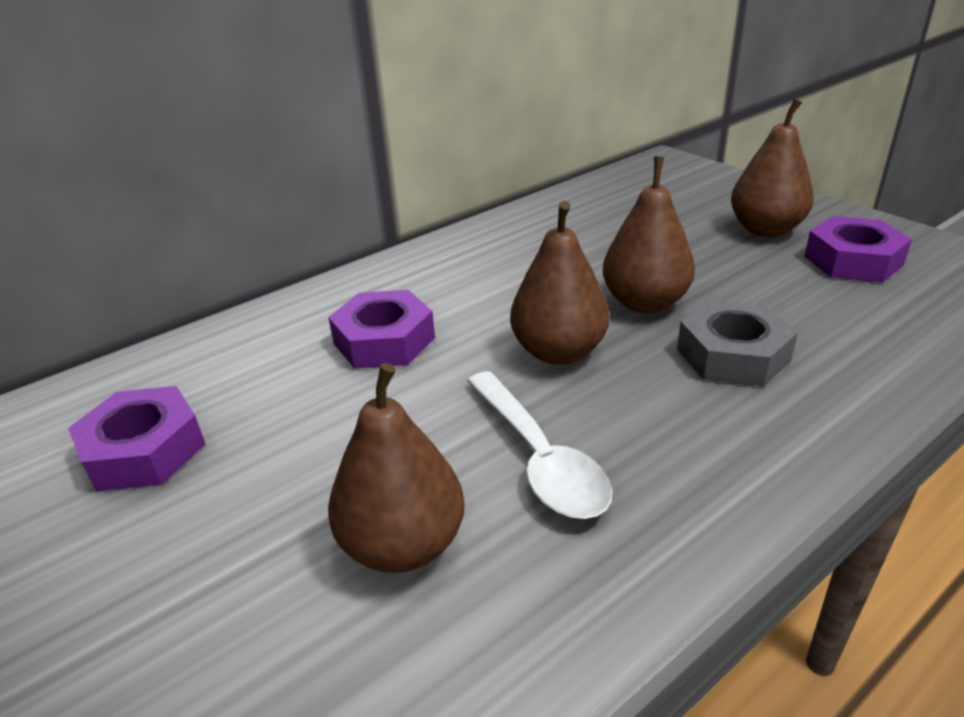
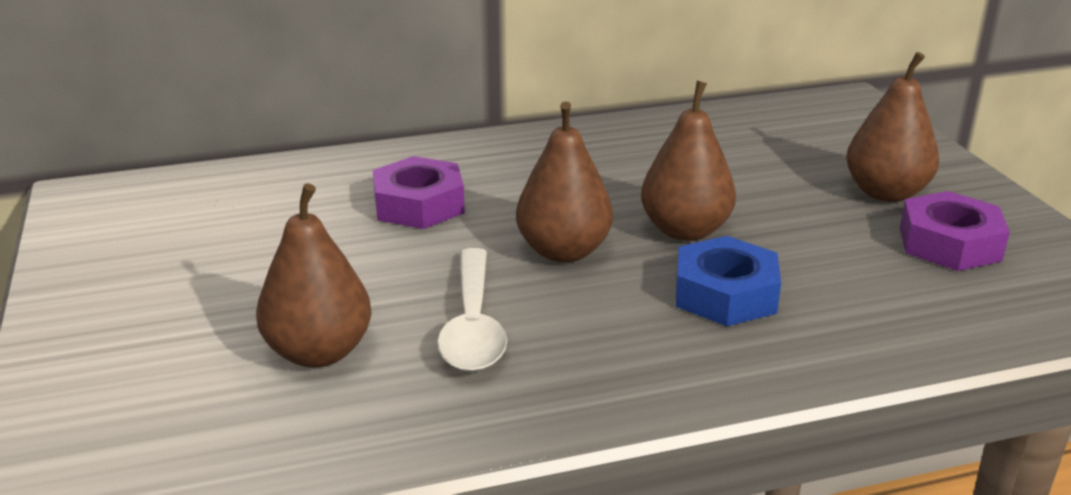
camera: 20 degrees right, 5 degrees down
purple nut [68,386,205,492] -> none
grey nut [677,299,798,387] -> blue nut [676,236,781,326]

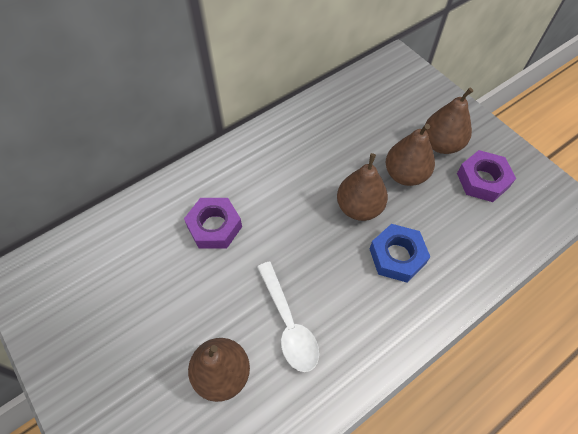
camera: 20 degrees left, 30 degrees up
brown pear [516,102,613,262] -> brown pear moved to [386,124,435,186]

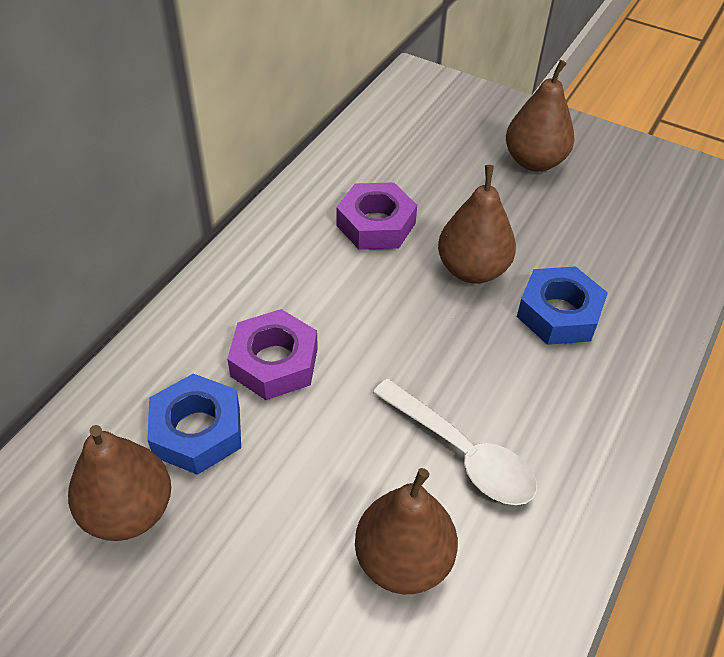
camera: 25 degrees left, 10 degrees down
brown pear [386,124,435,186] -> brown pear moved to [68,425,171,541]
purple nut [457,150,516,202] -> purple nut moved to [337,182,417,250]
none -> blue nut [147,374,241,475]

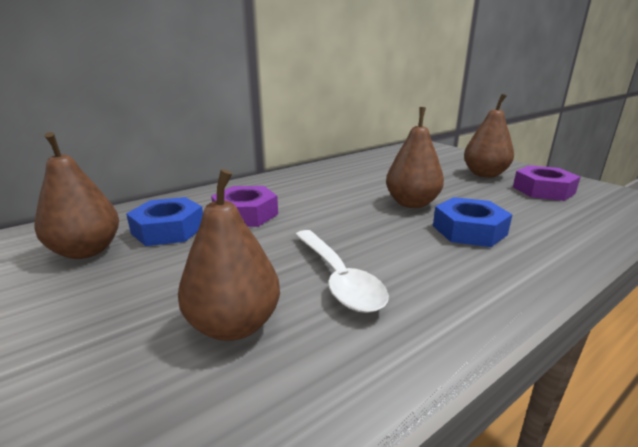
camera: 25 degrees right, 25 degrees down
purple nut [337,182,417,250] -> purple nut moved to [513,165,581,201]

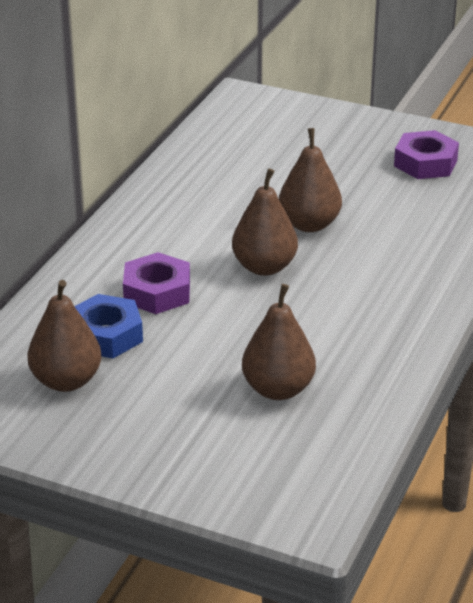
camera: 30 degrees left, 10 degrees up
white spoon [295,230,389,313] -> none
blue nut [433,197,513,247] -> none
brown pear [464,94,514,177] -> brown pear moved to [232,169,298,276]

